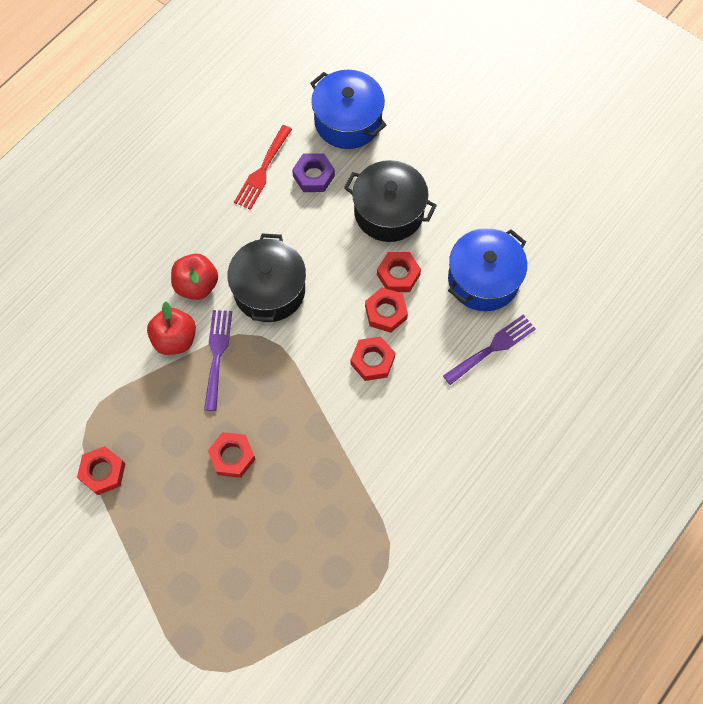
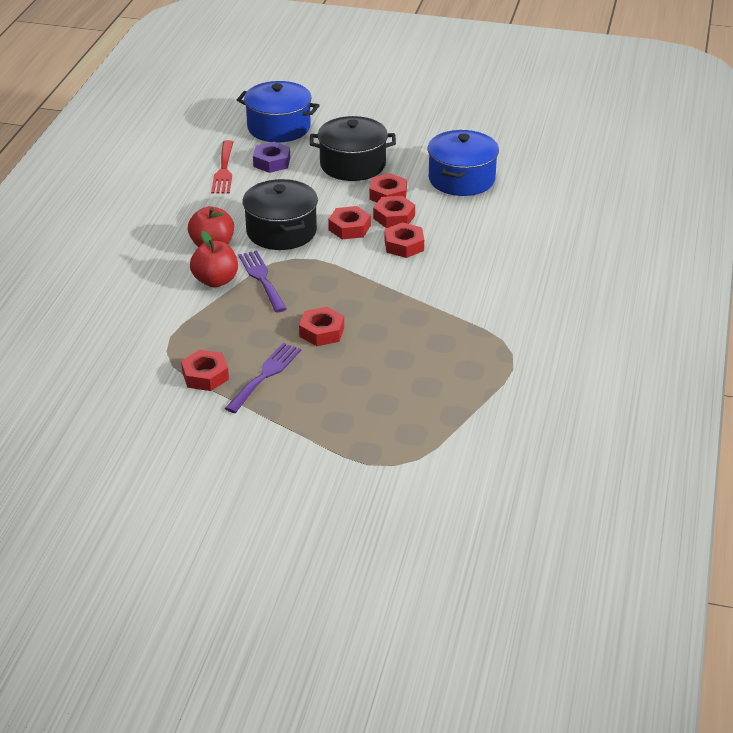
camera: 25 degrees left, 30 degrees down
purple fork [443,315,536,385] -> purple fork moved to [225,343,301,413]
none -> red nut [328,206,371,239]

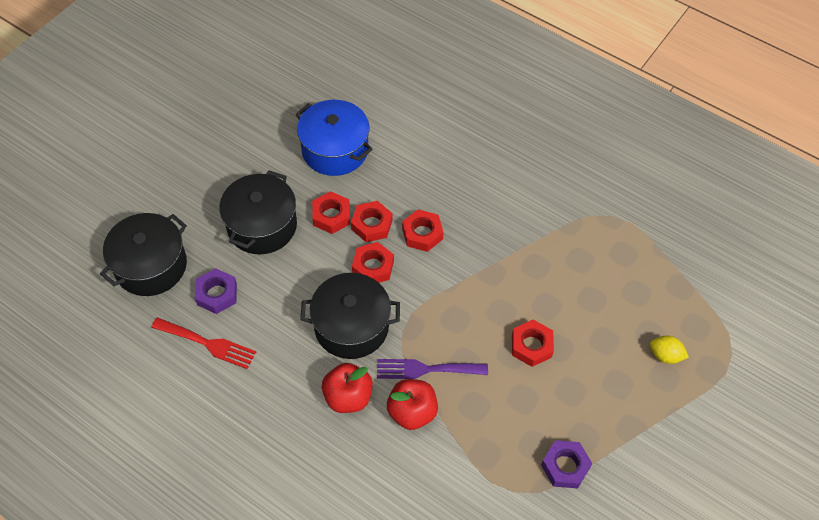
camera: 70 degrees left, 20 degrees up
red nut [181,350,229,391] -> purple nut [541,440,593,488]
purple fork [225,343,301,413] -> none
blue pot [237,81,320,143] -> black pot [100,213,187,296]
none -> yellow lemon [650,336,689,364]

